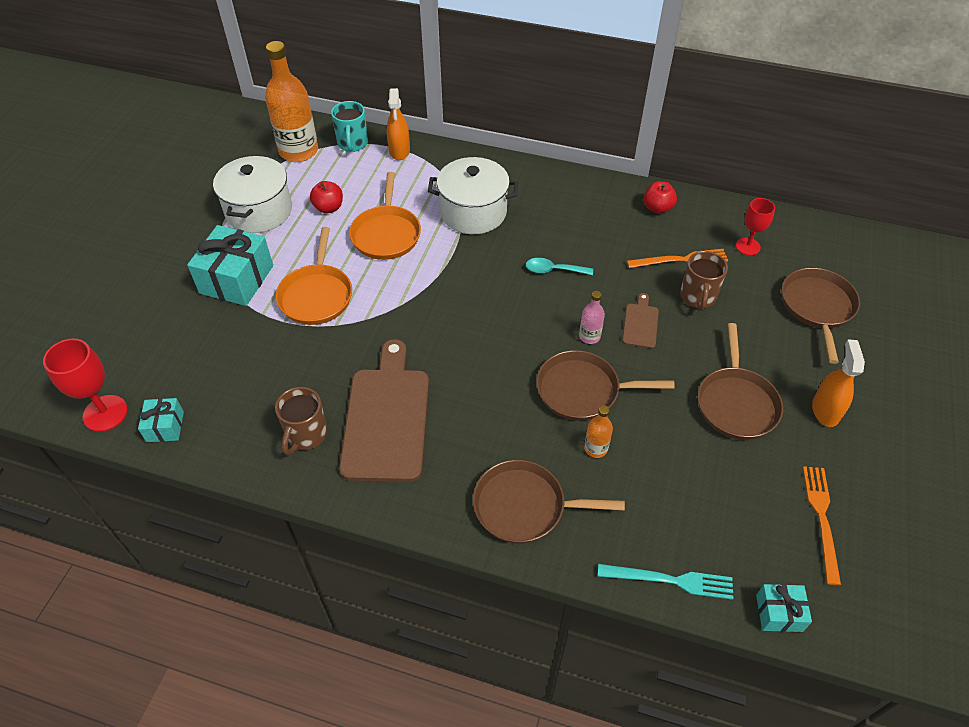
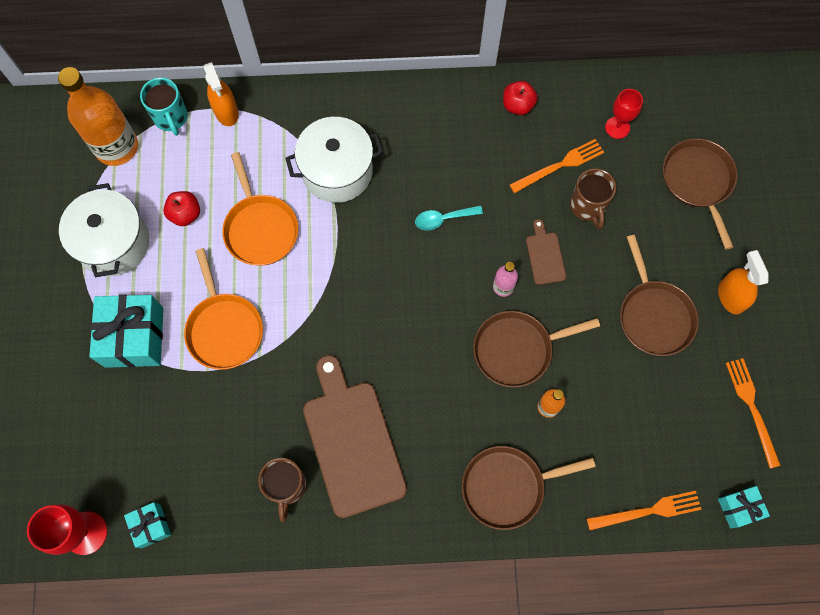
camera: 20 degrees left, 20 degrees up
turquoise fork [598,564,733,600] -> orange fork [587,491,702,530]

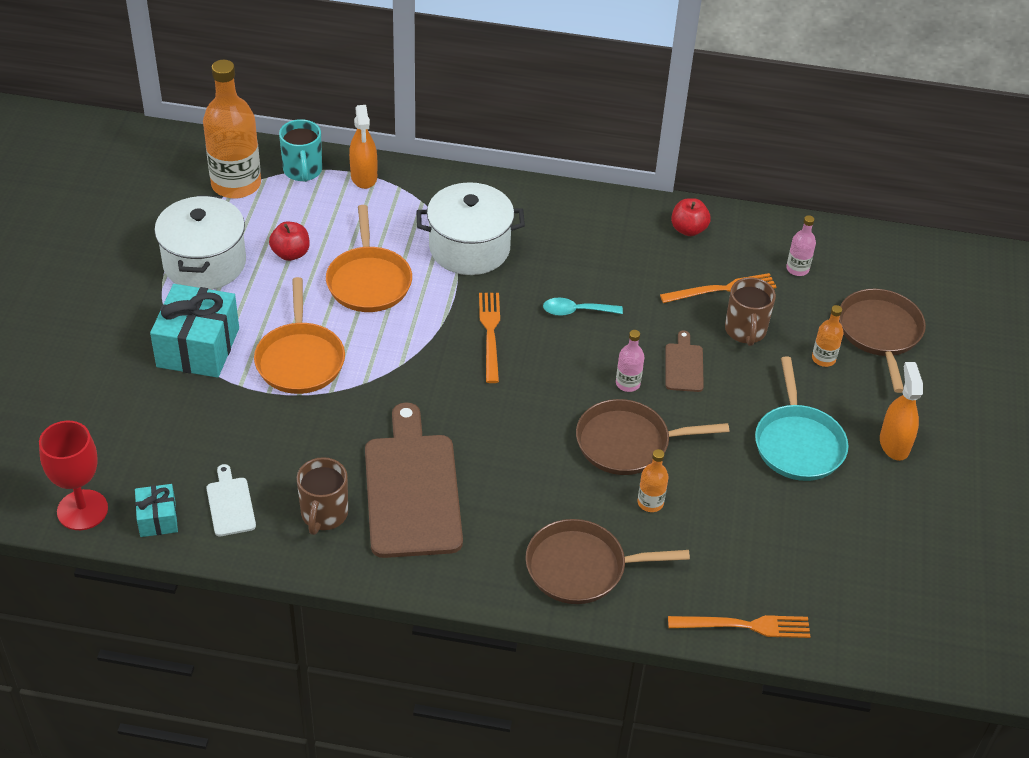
camera: 10 degrees right, 25 degrees down
red goblet [605,89,643,139] -> pink bottle [786,215,816,276]
brown pan [620,235,699,356] -> turquoise pan [755,356,849,481]
turquoise gift [718,486,770,528] -> none
orange fork [726,358,781,468] -> orange fork moved to [479,293,500,383]
none -> white cutting board [206,464,256,536]
none -> orange bottle [812,305,843,367]

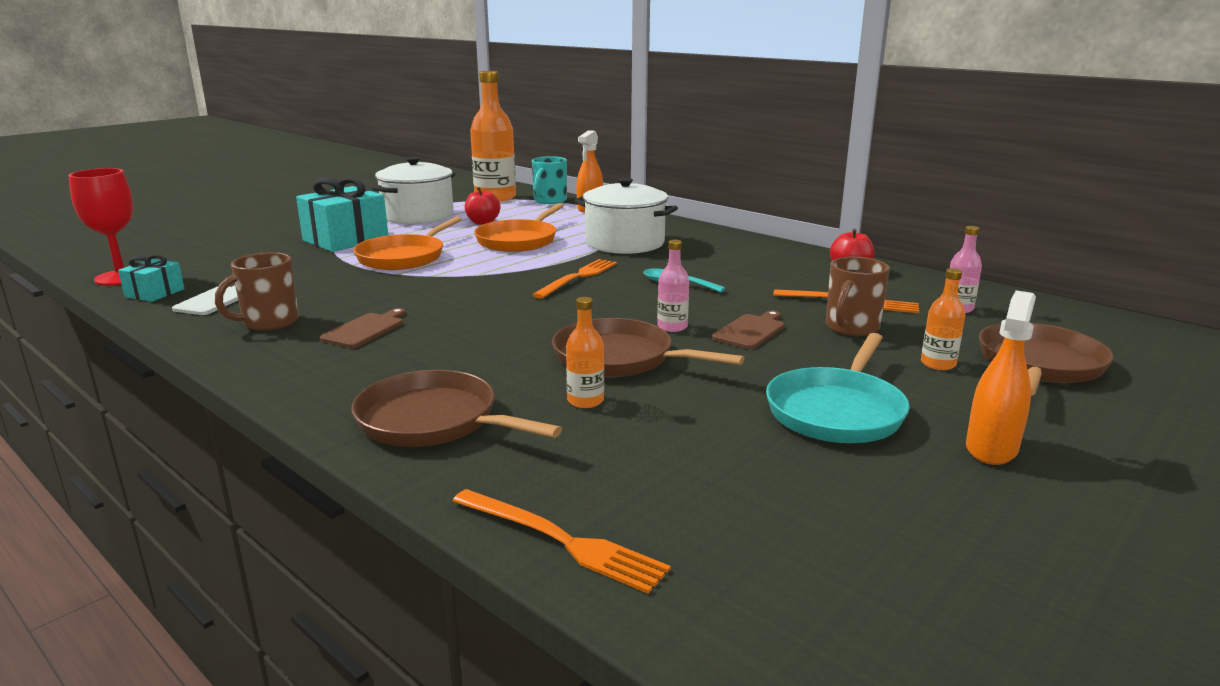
camera: 35 degrees right, 25 degrees down
brown cutting board [365,402,463,558] -> brown cutting board [320,308,405,348], size x0.45

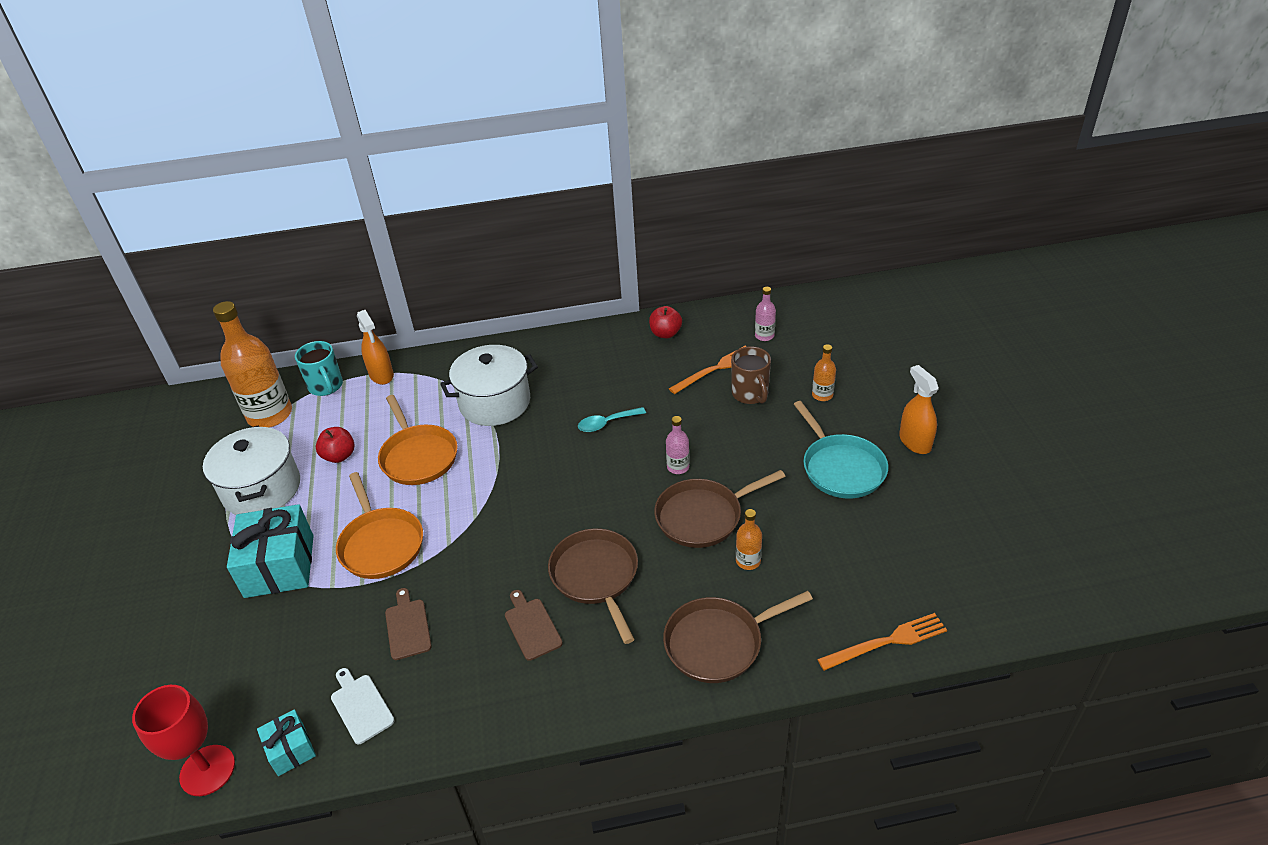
camera: 50 degrees left, 20 degrees up
brown mug [215,252,299,331] -> none
orange fork [532,259,617,299] -> none
brown cutting board [712,311,785,349] -> brown cutting board moved to [385,588,432,660]
brown pan [979,323,1114,396] -> brown pan moved to [548,528,638,644]

